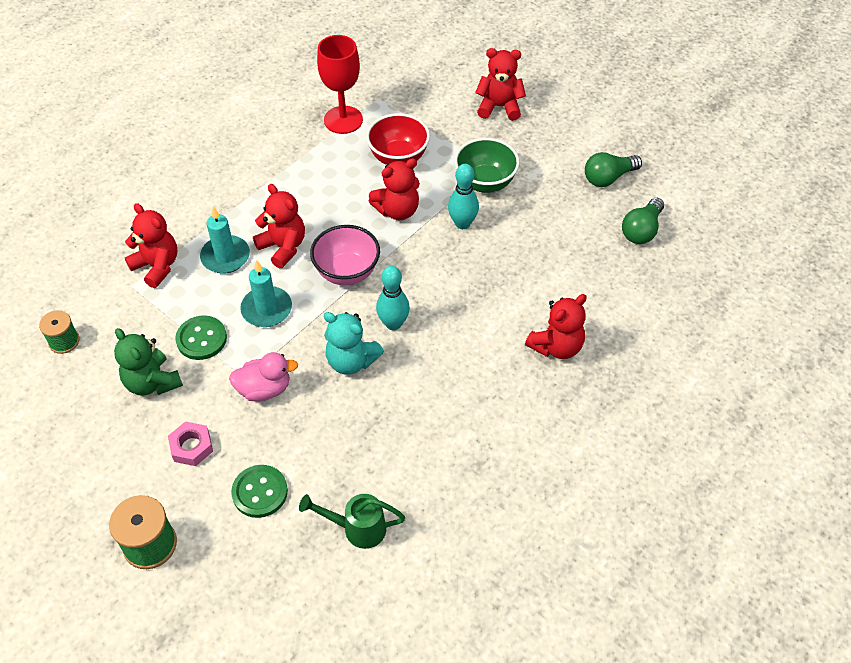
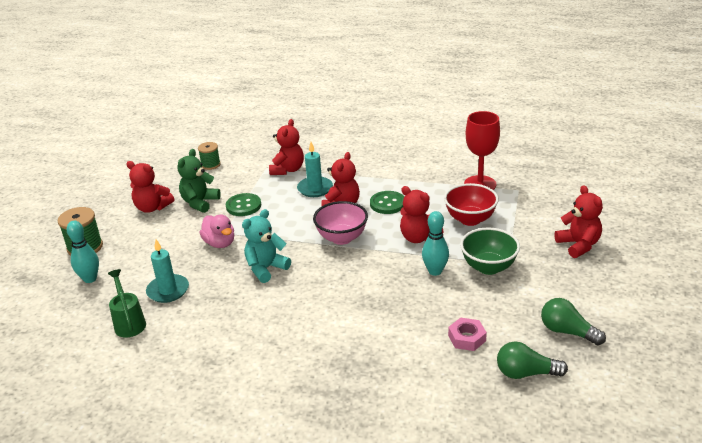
camera: 65 degrees right, 20 degrees down
pink nut [168,421,213,466] -> pink nut moved to [448,318,487,351]
green button [231,465,288,518] -> green button moved to [370,191,404,214]
turquoise candle [240,260,292,327] -> turquoise candle moved to [146,239,189,303]
turquoise teddy bear [324,312,384,375] -> turquoise teddy bear turned 45 degrees clockwise [242,209,291,283]
turquoise bowling pin [376,266,410,330] -> turquoise bowling pin moved to [66,221,99,283]
red teddy bear [525,294,587,359] -> red teddy bear moved to [126,161,174,213]

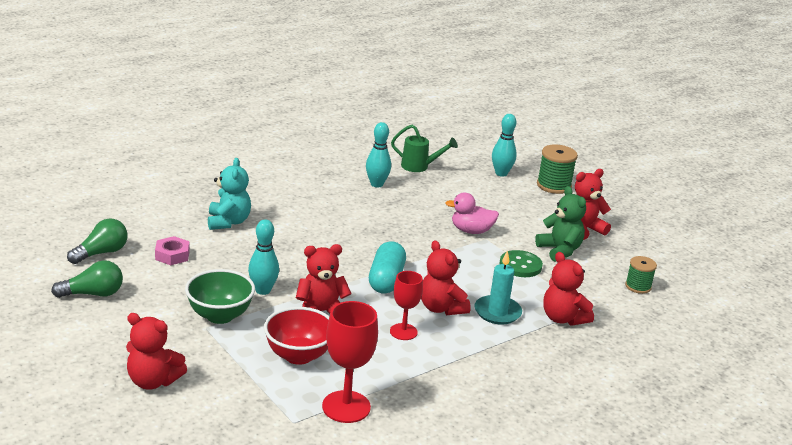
camera: 125 degrees right, 5 degrees down
turquoise candle [146,239,189,303] -> none
turquoise teddy bear [242,209,291,283] -> turquoise teddy bear moved to [208,158,251,230]
pink bowl [313,201,368,245] -> turquoise capsule [369,241,406,294]
green button [370,191,404,214] -> red goblet [390,271,423,340]
none -> turquoise bowling pin [366,122,391,187]

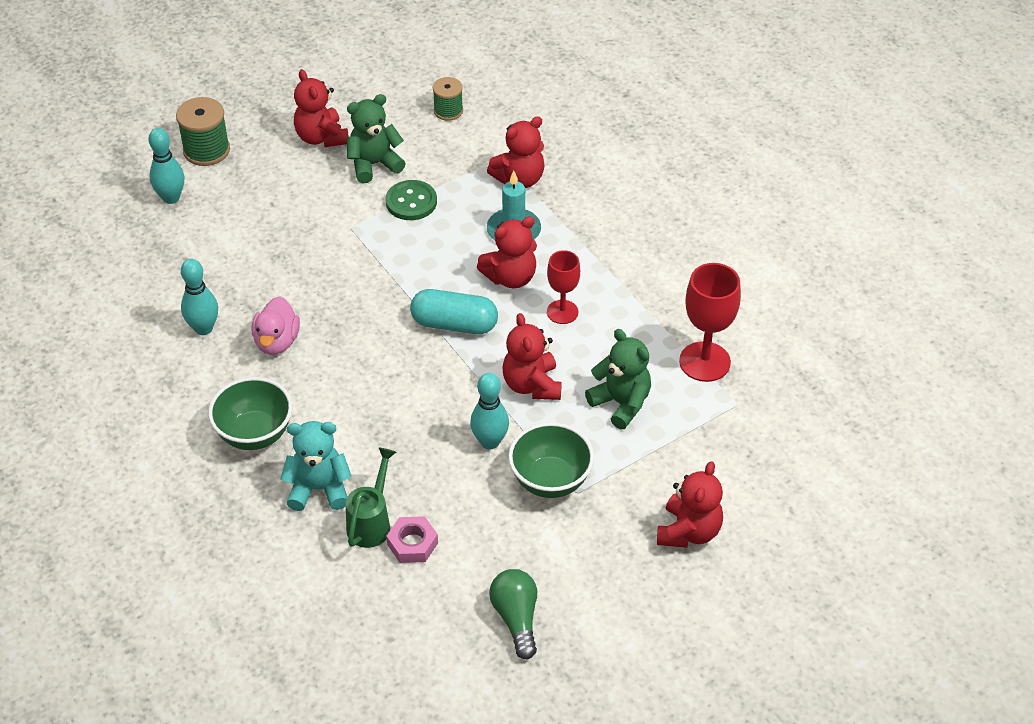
camera: 85 degrees left, 20 degrees up
green light bulb [67,218,128,264] -> none
red bowl [264,307,329,365] -> green teddy bear [585,329,651,429]
green watering can [391,125,458,172] -> green watering can moved to [346,448,396,548]
pink duck [446,193,499,234] -> pink duck moved to [252,296,300,355]
none -> green bowl [208,377,293,450]

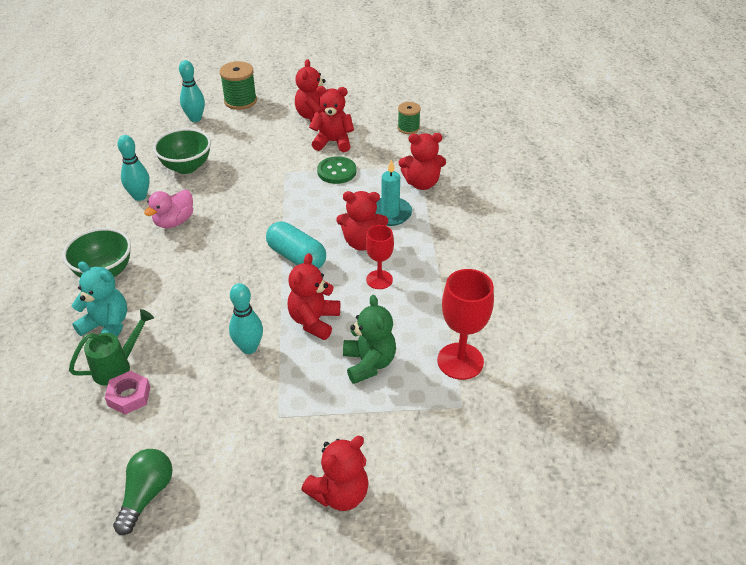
camera: 30 degrees right, 5 degrees down
green teddy bear [347,94,406,183] -> red teddy bear [309,86,354,152]
green bowl [508,422,594,498] -> green bowl moved to [153,128,211,174]

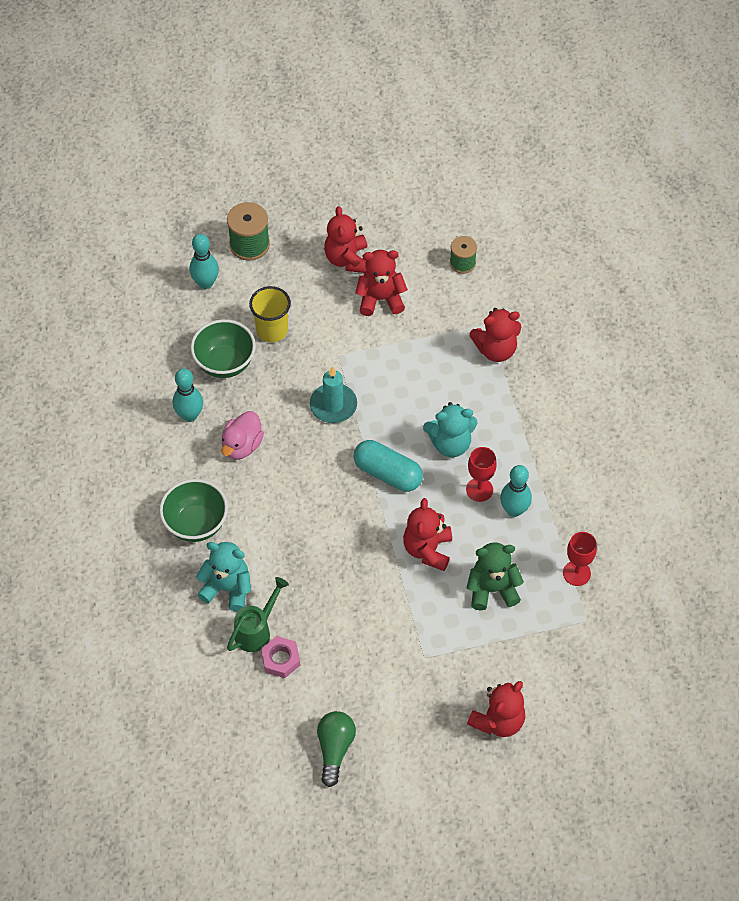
camera: 10 degrees left, 15 degrees up
turquoise bowling pin [229,283,263,354] -> turquoise bowling pin moved to [500,465,532,517]
green button [317,156,356,184] -> none
red teddy bear [336,191,388,251] -> turquoise teddy bear [423,402,477,457]
green teddy bear [343,295,396,384] -> green teddy bear turned 75 degrees counterclockwise [467,542,524,610]
turquoise candle [375,159,412,226] -> turquoise candle moved to [310,366,357,423]
red goblet [437,269,494,380] -> red goblet [563,532,597,586], size x0.64
none -> yellow cup [249,286,291,343]

